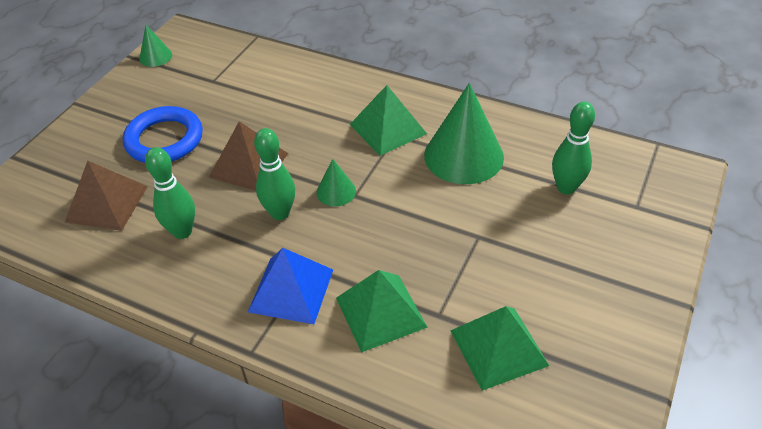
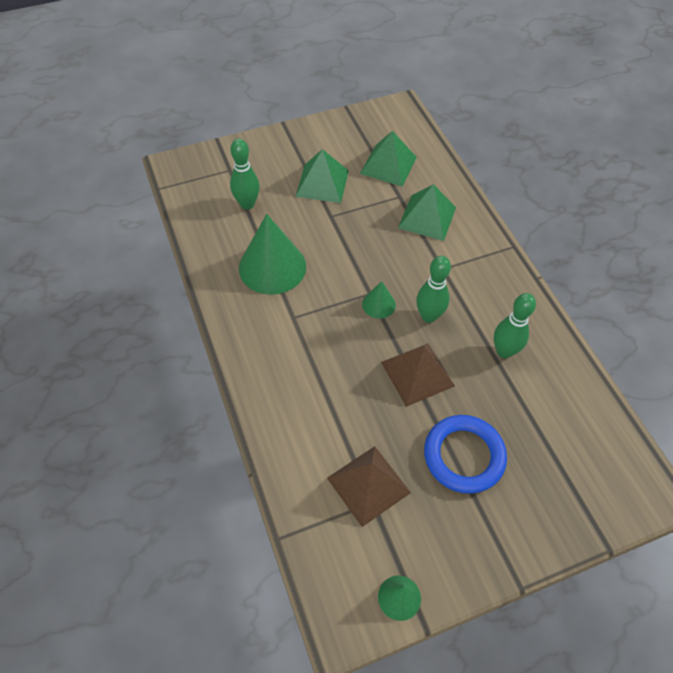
camera: 140 degrees left, 10 degrees up
brown pyramid [65,161,148,231] -> brown pyramid moved to [327,446,411,527]
blue pyramid [248,248,333,324] -> none
green pyramid [350,85,427,156] -> green pyramid moved to [296,149,349,203]

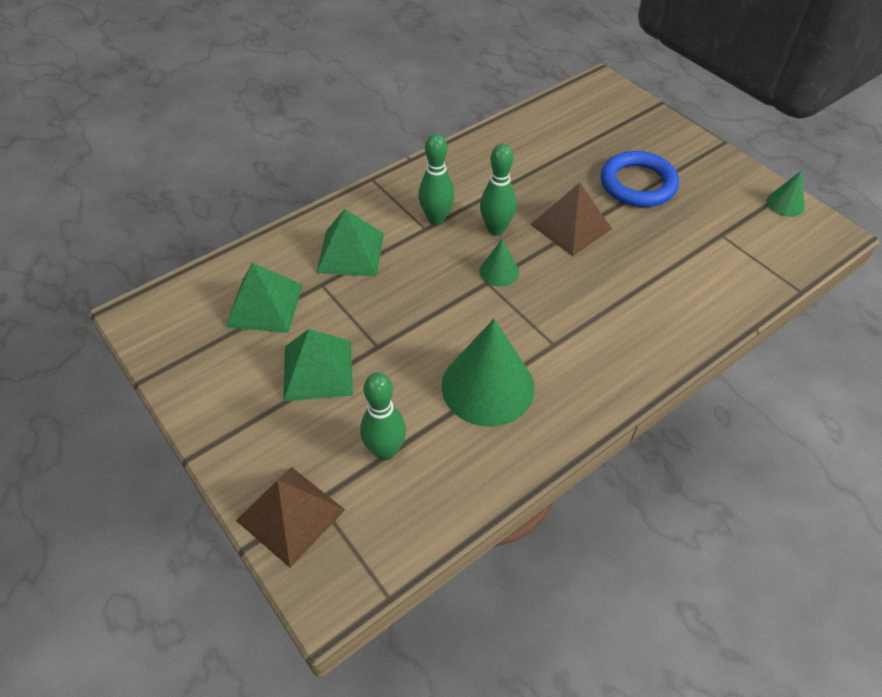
camera: 105 degrees left, 5 degrees down
brown pyramid [327,446,411,527] -> brown pyramid moved to [236,467,345,568]
green bowling pin [494,293,536,358] -> green bowling pin moved to [419,133,454,225]

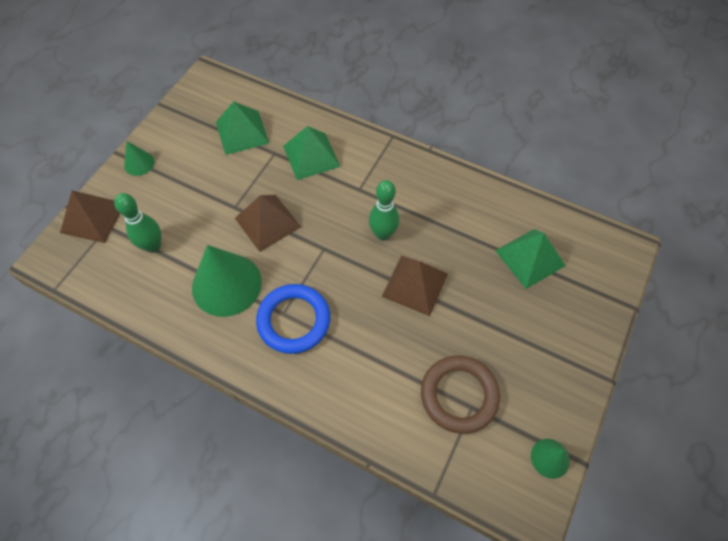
camera: 65 degrees right, 10 degrees up
green pyramid [283,329,353,401] -> green pyramid moved to [495,229,566,289]
green bowling pin [419,133,454,225] -> none
green cone [479,239,519,287] -> green cone moved to [124,141,155,176]
blue ring [601,151,679,207] -> blue ring moved to [256,284,331,354]
none -> brown pyramid [235,195,301,252]
none -> brown ring [421,355,500,434]

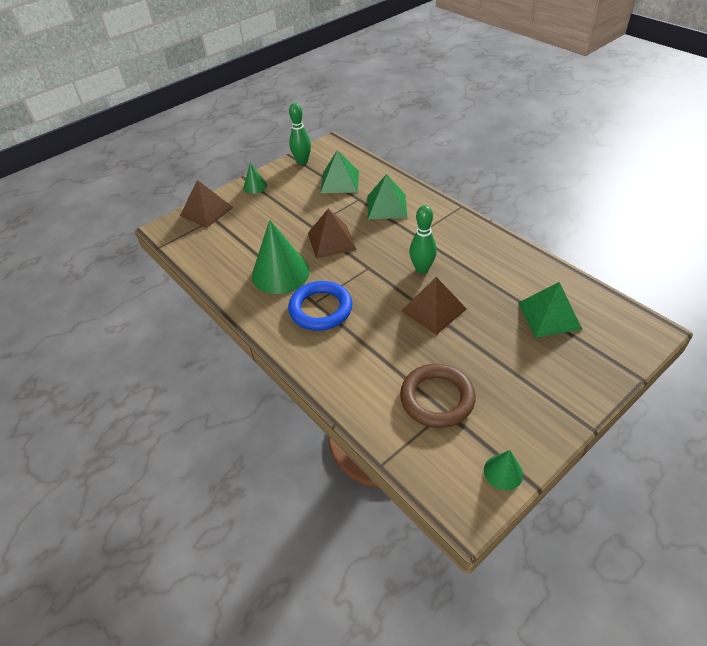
camera: 25 degrees right, 15 degrees down
green bowling pin [114,193,161,253] -> green bowling pin moved to [289,103,311,165]

